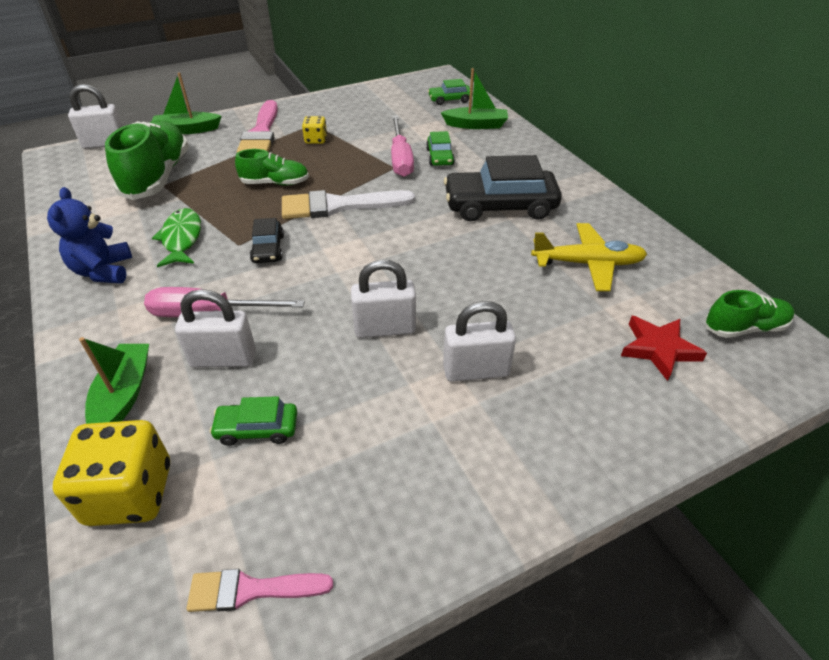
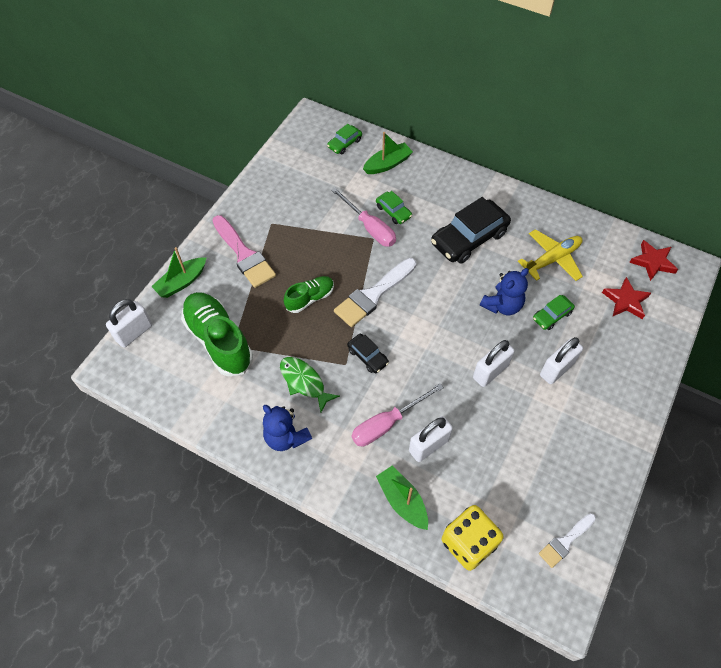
camera: 35 degrees left, 15 degrees up
pink brush [187,569,333,612] -> white brush [539,513,596,568]
green car [210,396,297,446] -> green car moved to [533,295,575,330]
yellow dice [302,116,327,144] -> none
green shoe [705,290,794,338] -> red star [629,240,678,281]
none -> blue teddy bear [480,268,529,315]

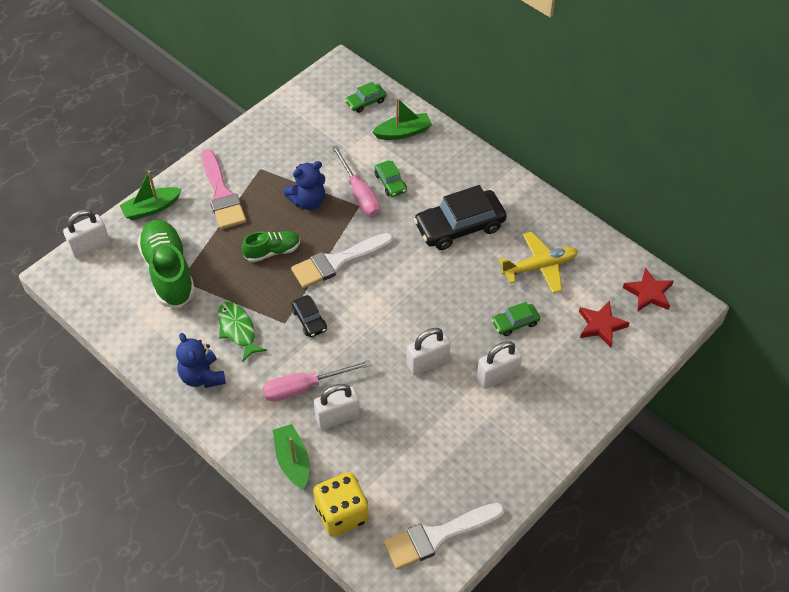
camera: 15 degrees right, 5 degrees down
blue teddy bear [480,268,529,315] -> blue teddy bear moved to [284,161,325,210]
white brush [539,513,596,568] -> white brush [383,503,505,570], size x1.71

